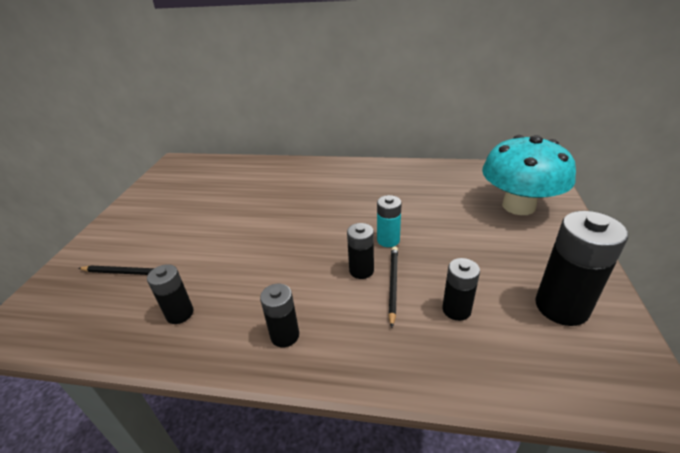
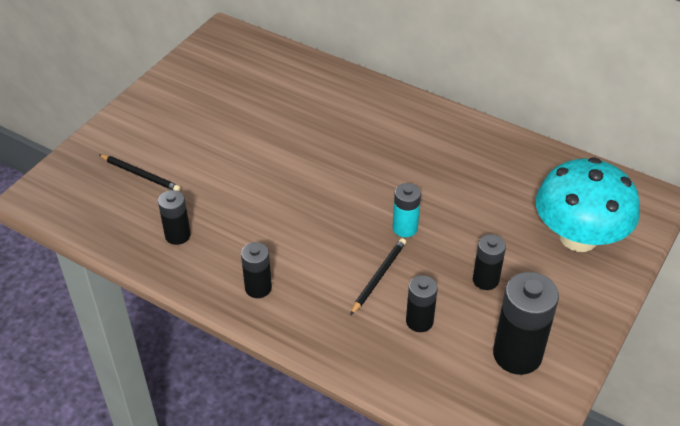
camera: 20 degrees right, 10 degrees up
black battery [347,223,374,279] -> black battery moved to [473,234,506,290]

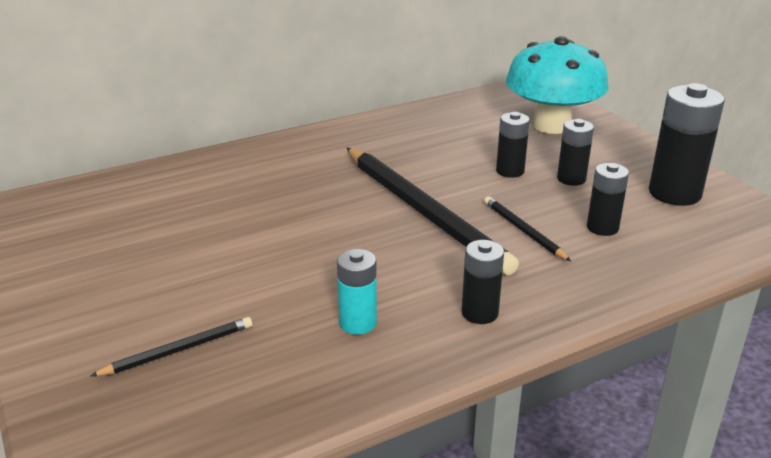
camera: 60 degrees left, 15 degrees down
black battery [158,190,191,245] -> black battery moved to [496,112,530,178]
turquoise battery [393,183,421,237] -> turquoise battery moved to [337,249,377,335]
none -> black pencil [347,148,519,275]

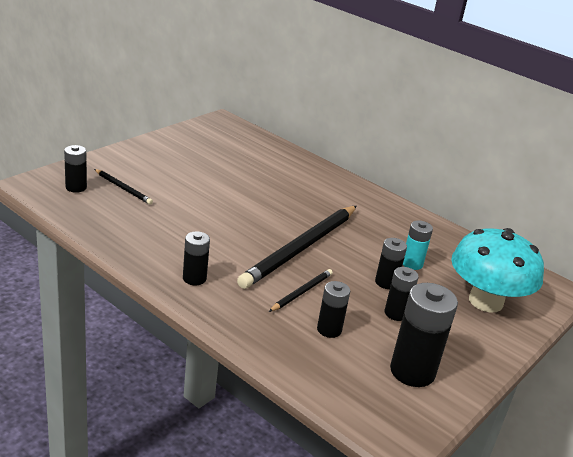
camera: 65 degrees right, 0 degrees up
turquoise battery [337,249,377,335] -> turquoise battery moved to [403,221,433,270]
none -> black battery [64,145,87,193]

